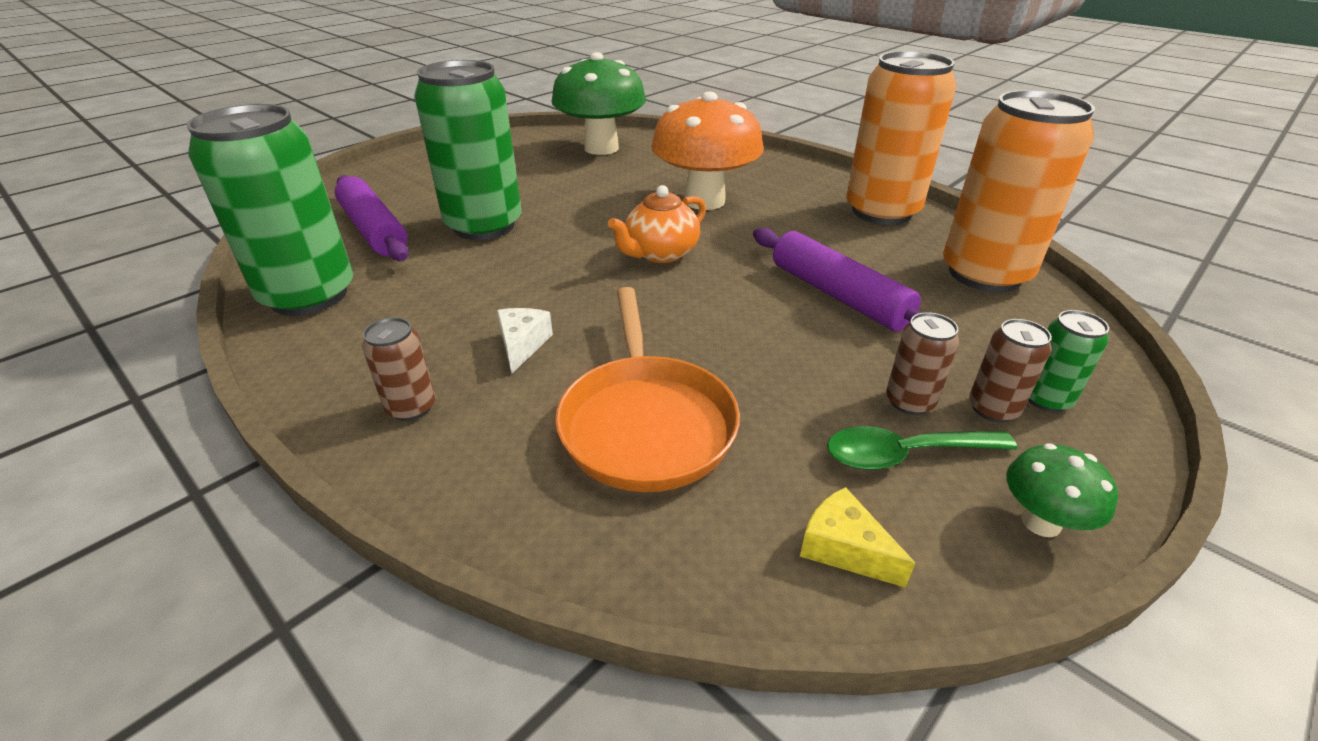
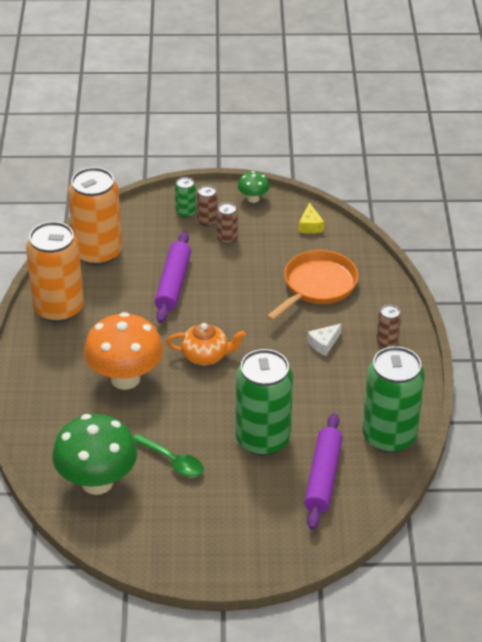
camera: 135 degrees left, 5 degrees up
green spoon [827,426,1018,470] -> green spoon moved to [133,434,204,477]

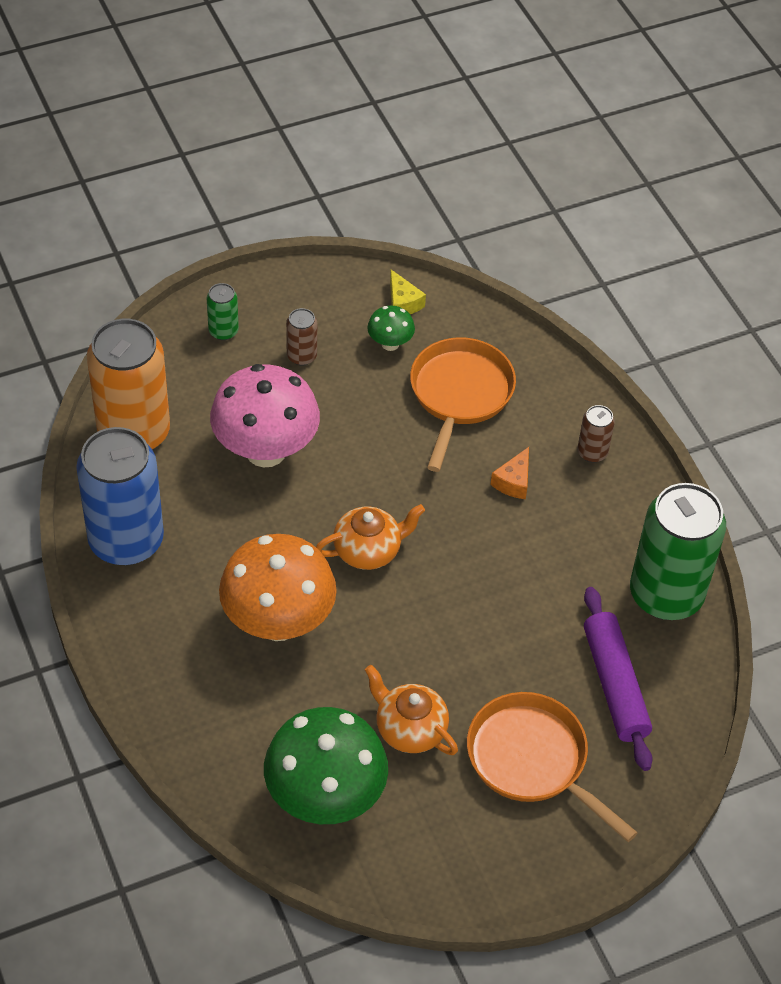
camera: 25 degrees left, 10 degrees up
orange can [26,222,84,323] -> blue can [76,427,164,566]
green spoon [133,434,204,477] -> orange teapot [365,665,458,755]
purple rolling pin [155,232,191,323] -> pink mushroom [210,364,320,467]
brown can [197,185,218,227] -> none
green can [236,349,293,456] -> none
green mushroom [238,171,269,203] -> green mushroom moved to [367,306,415,351]
white cheese [307,324,342,356] -> orange cheese [490,447,529,499]
none -> orange pan [467,692,638,842]

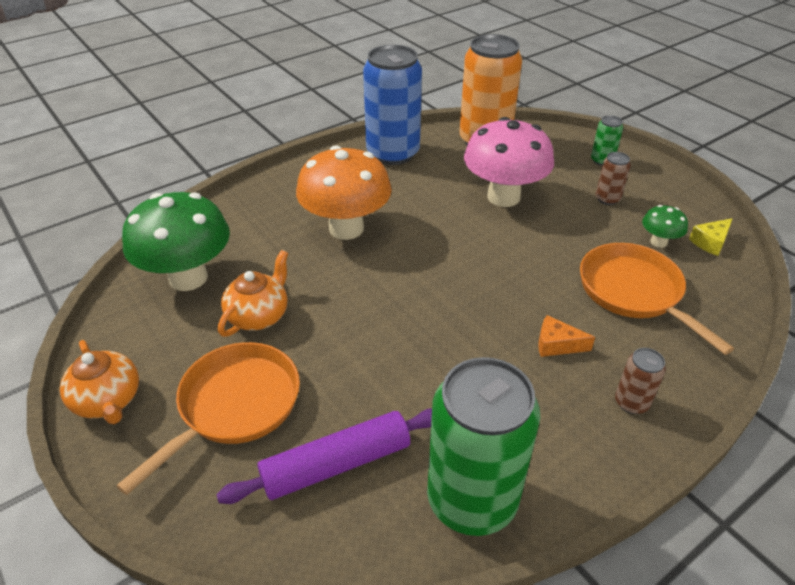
camera: 80 degrees right, 10 degrees down
orange teapot [316,504,425,570] -> orange teapot moved to [60,340,139,424]
orange pan [410,337,516,472] -> orange pan turned 120 degrees counterclockwise [580,243,734,355]

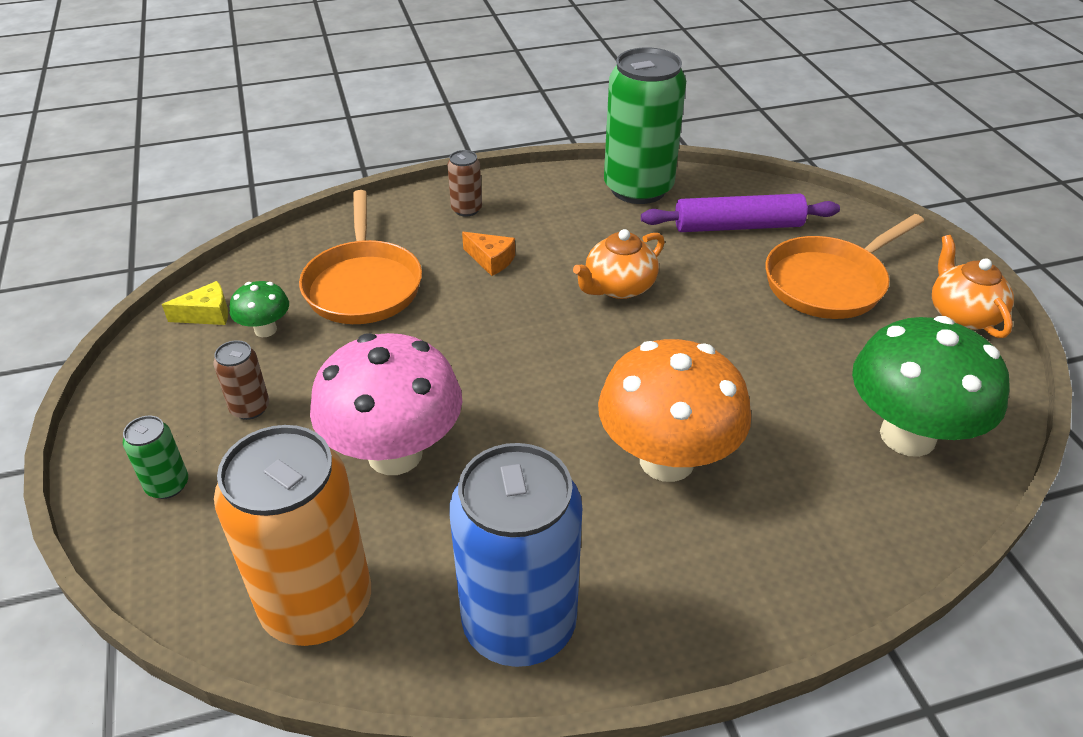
camera: 160 degrees left, 0 degrees up
orange teapot [218,250,288,337] -> orange teapot moved to [573,229,665,299]

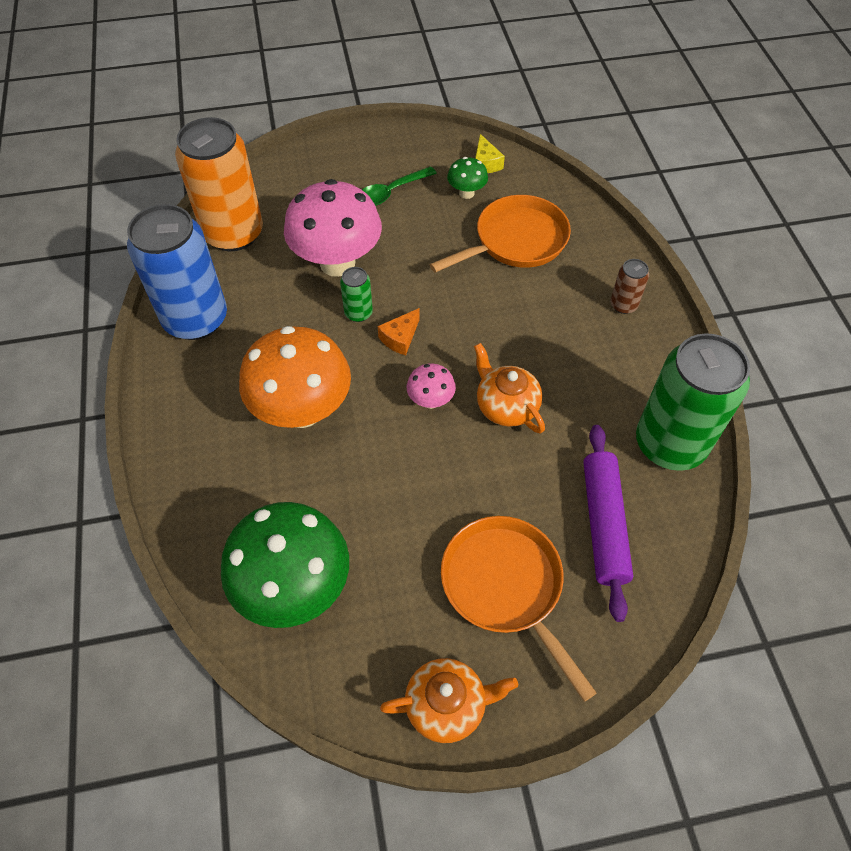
camera: 95 degrees right, 15 degrees up
green can [123,416,188,499] -> green can moved to [340,267,373,322]
brown can [213,340,269,420] -> green spoon [362,166,437,206]
orange pan [299,190,422,324] -> orange pan turned 150 degrees clockwise [430,195,571,273]
orange cheese [462,232,515,276] -> orange cheese moved to [378,308,420,355]
none -> pink mushroom [407,363,456,409]

